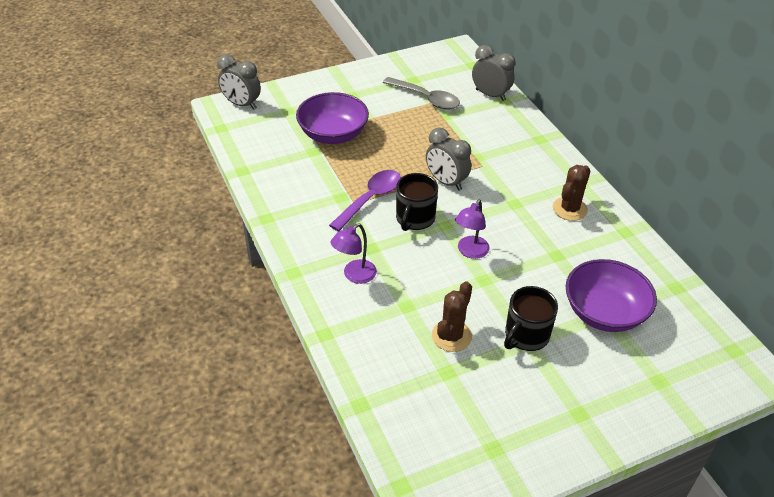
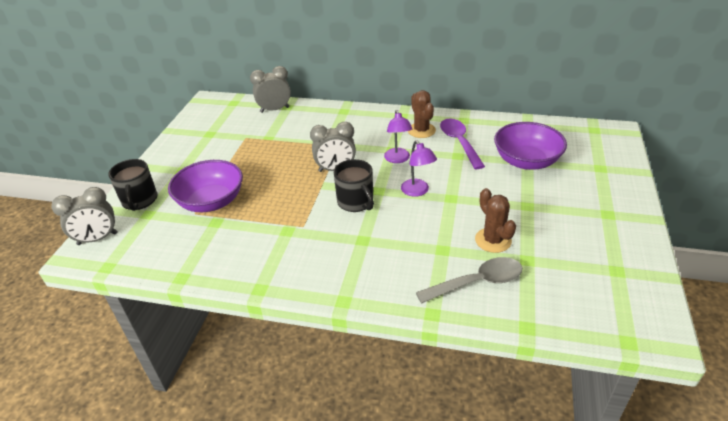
camera: 50 degrees left, 5 degrees down
purple spoon [329,170,401,232] -> purple spoon moved to [440,119,485,169]
purple lamp [331,223,377,284] -> purple lamp moved to [384,110,413,163]
grey spoon [383,77,460,109] -> grey spoon moved to [416,257,522,304]
black mug [504,286,558,351] -> black mug moved to [108,159,157,211]

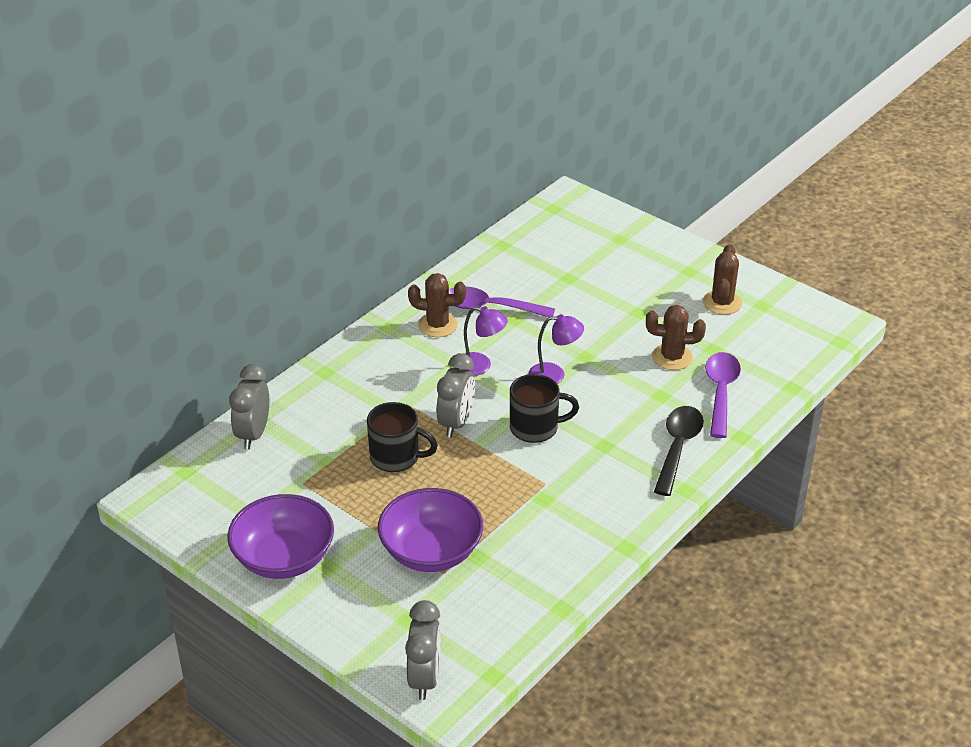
camera: 65 degrees left, 0 degrees up
black mug [108,159,157,211] -> black mug moved to [367,402,438,472]
grey spoon [416,257,522,304] -> purple spoon [705,352,741,438]
purple bowl [494,122,567,170] -> purple bowl moved to [227,494,334,579]
none -> black spoon [654,406,704,496]
none -> brown cactus [703,244,742,315]

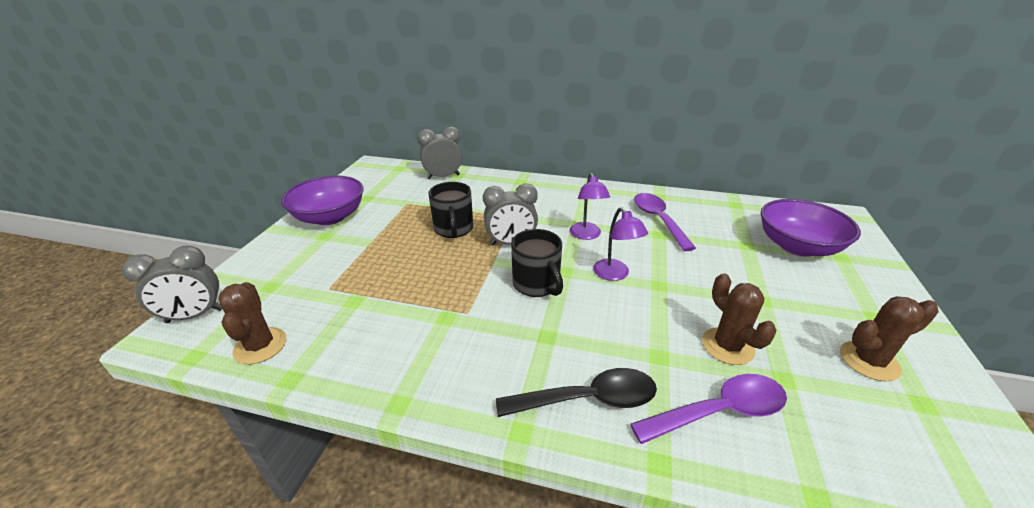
camera: 65 degrees right, 5 degrees down
purple bowl [378,488,483,572] -> purple bowl moved to [761,199,861,257]
brown cactus [408,273,466,337] -> brown cactus moved to [218,282,286,365]

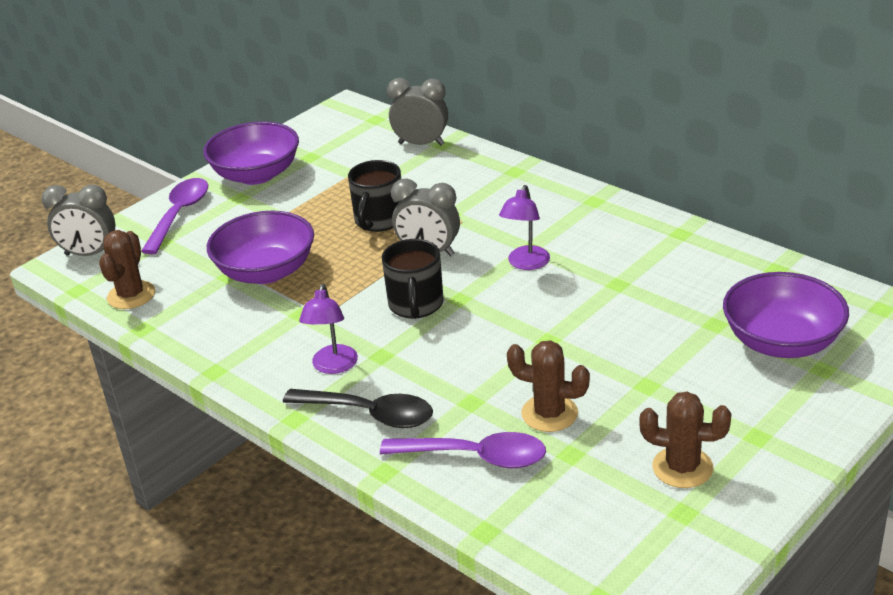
camera: 30 degrees right, 0 degrees up
purple lamp [593,207,648,281] -> purple lamp moved to [299,284,358,374]
purple spoon [634,193,696,251] -> purple spoon moved to [141,178,208,254]
brown cactus [702,273,776,365] -> brown cactus turned 75 degrees counterclockwise [507,340,590,432]
none -> purple bowl [207,211,314,284]

